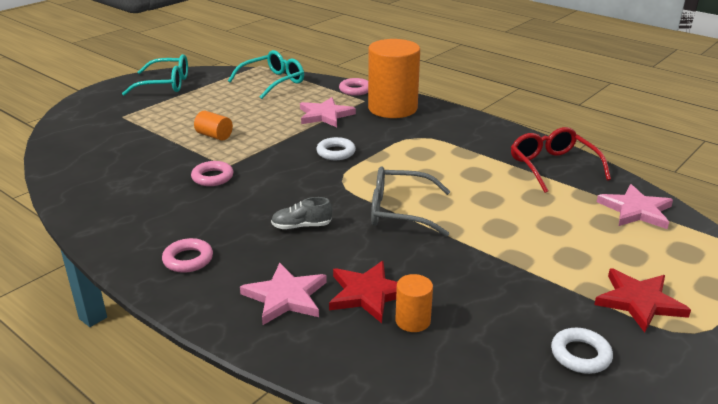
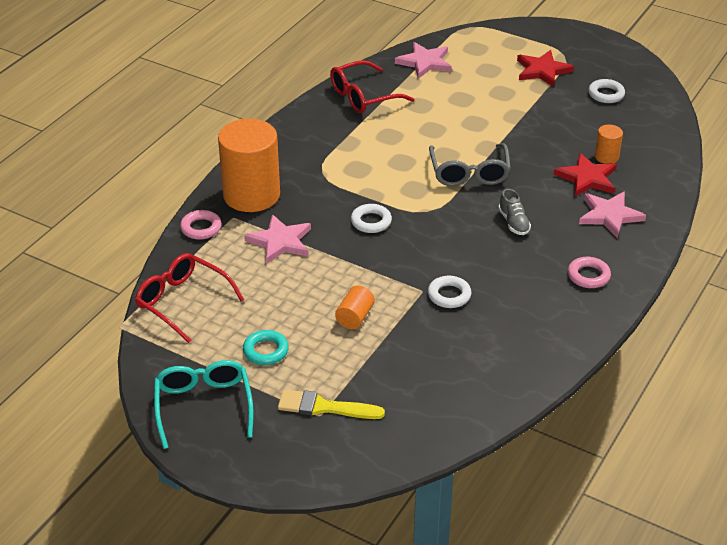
camera: 100 degrees left, 10 degrees up
pink ring [191,161,234,186] -> white ring [428,276,472,308]
turquoise glasses [228,50,304,99] -> red glasses [135,253,244,343]
none -> turquoise ring [243,330,289,365]
none -> yellow brush [278,389,385,419]

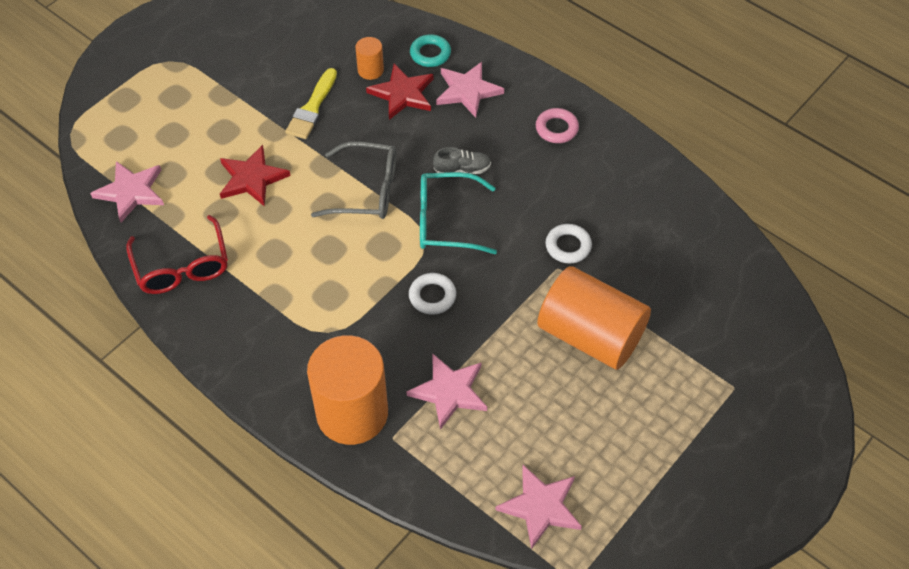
camera: 80 degrees left, 15 degrees up
red glasses [135,253,244,343] -> pink star [495,465,582,549]
turquoise glasses [154,360,254,449] -> turquoise glasses moved to [420,172,497,254]
pink ring [180,210,222,240] -> none
turquoise ring [243,330,289,365] -> turquoise ring moved to [410,34,451,67]
yellow brush [278,389,385,419] -> yellow brush moved to [285,68,337,139]
orange cylinder [335,285,375,329] -> orange cylinder [537,266,651,370], size x2.26
red star [517,50,574,87] -> red star moved to [220,145,291,207]
white ring [588,79,625,103] -> none

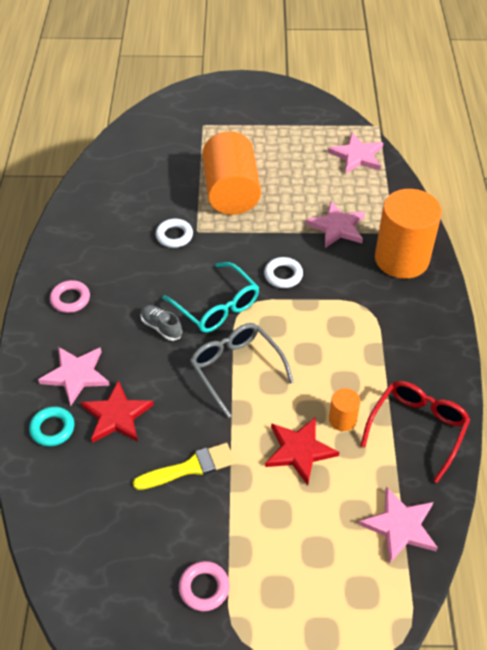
camera: 130 degrees left, 5 degrees down
orange cylinder [355,37,384,80] -> orange cylinder moved to [329,388,360,431]
none -> pink ring [179,561,230,611]

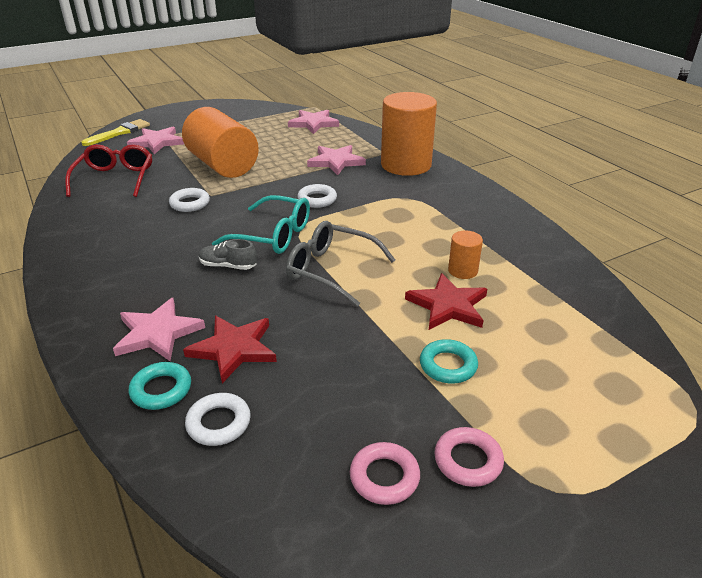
camera: 30 degrees left, 15 degrees down
pink ring [50,280,90,313] -> pink ring moved to [350,442,420,505]
yellow brush [133,443,235,490] -> yellow brush moved to [81,119,150,146]
pink star [359,486,438,564] -> pink star moved to [127,127,184,154]
red glasses [360,381,470,483] -> red glasses moved to [65,144,152,197]
none -> white ring [185,393,251,446]
none -> turquoise ring [420,339,478,383]

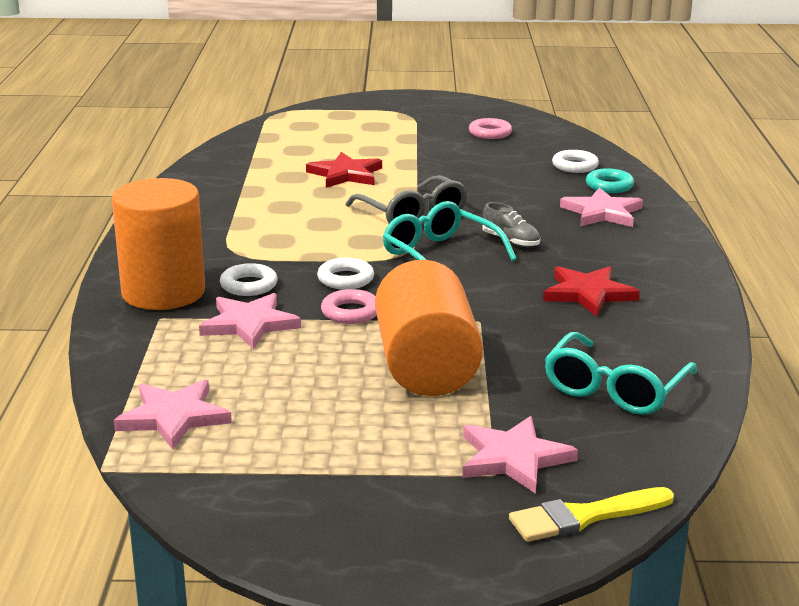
camera: 150 degrees left, 10 degrees down
red glasses [65,144,152,197] -> turquoise glasses [545,332,697,415]
white ring [169,188,210,212] -> white ring moved to [220,263,278,296]
red star [183,316,277,383] -> red star moved to [543,266,640,317]
turquoise ring [420,339,478,383] -> none
pink ring [434,427,504,487] -> pink ring moved to [321,289,377,324]
orange cylinder [448,231,483,279] -> none

